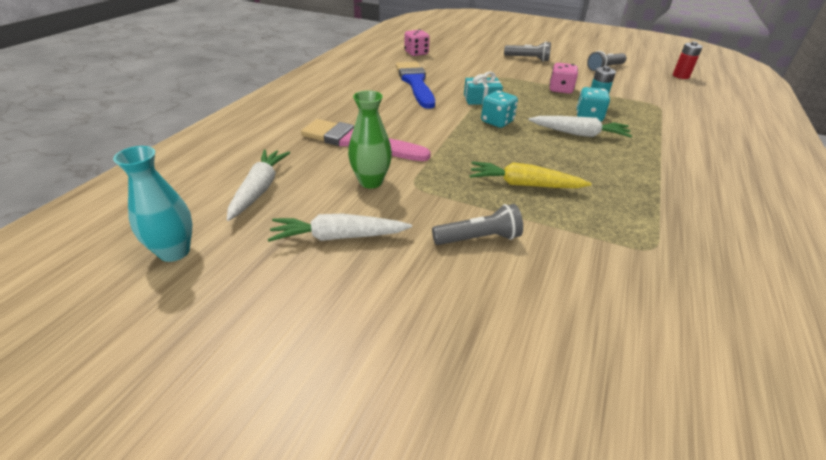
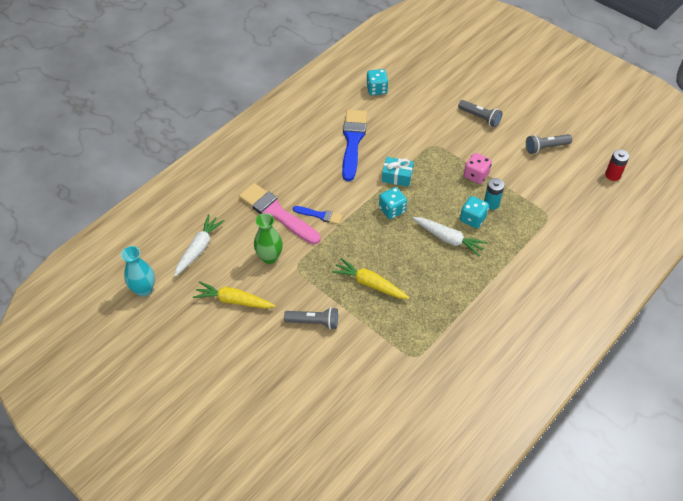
camera: 20 degrees right, 15 degrees up
white carrot [268,214,412,242] -> yellow carrot [193,281,276,309]
pink dice [404,29,430,56] -> turquoise dice [366,69,388,95]
none -> blue brush [293,206,342,225]

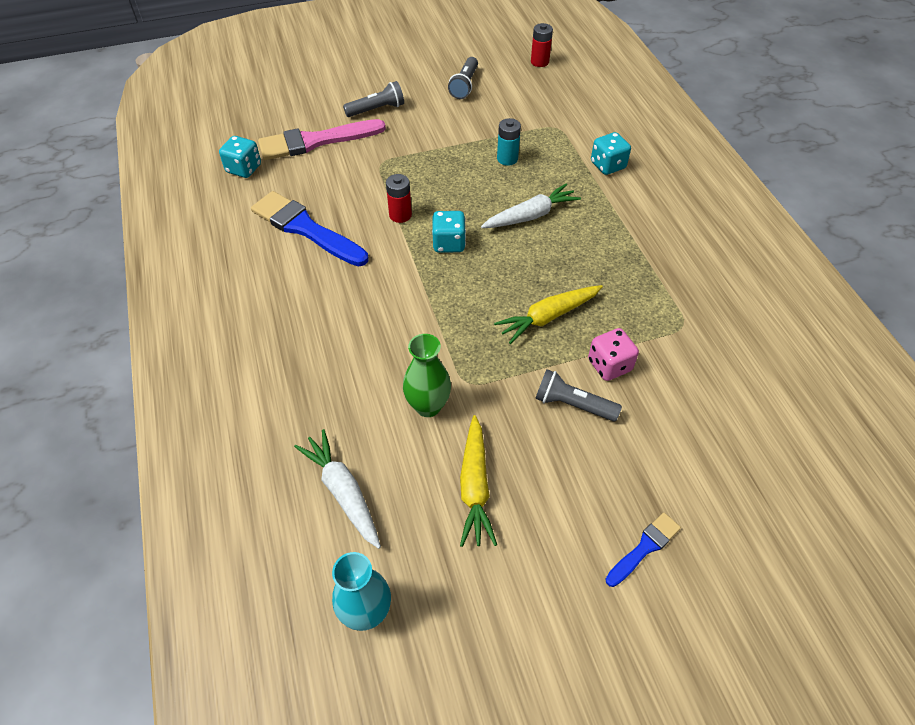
camera: 60 degrees left, 0 degrees up
yellow carrot [193,281,276,309] -> yellow carrot turned 45 degrees counterclockwise [460,415,497,547]
pink brush [239,183,320,244] -> pink brush moved to [258,119,386,160]
grey flashlight [284,307,338,330] -> grey flashlight turned 105 degrees counterclockwise [535,369,622,422]
blue brush [293,206,342,225] -> blue brush moved to [605,512,681,587]
turquoise gift [382,157,414,187] -> red battery [386,174,412,223]
turquoise dice [460,196,489,228] -> turquoise dice moved to [591,132,631,175]
pink dice [464,153,492,184] -> pink dice moved to [588,328,639,381]

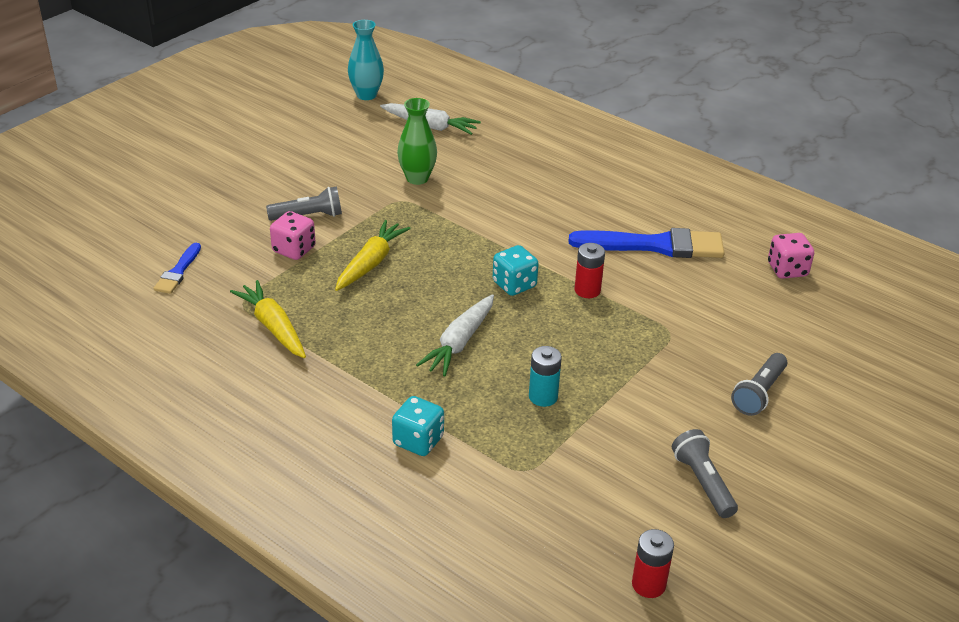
camera: 145 degrees right, 15 degrees down
turquoise dice [219,136,261,178] -> pink dice [768,233,814,279]
pink brush [258,119,386,160] -> none
yellow carrot [460,415,497,547] -> yellow carrot moved to [230,280,306,358]
blue brush [605,512,681,587] -> blue brush moved to [153,243,201,294]

